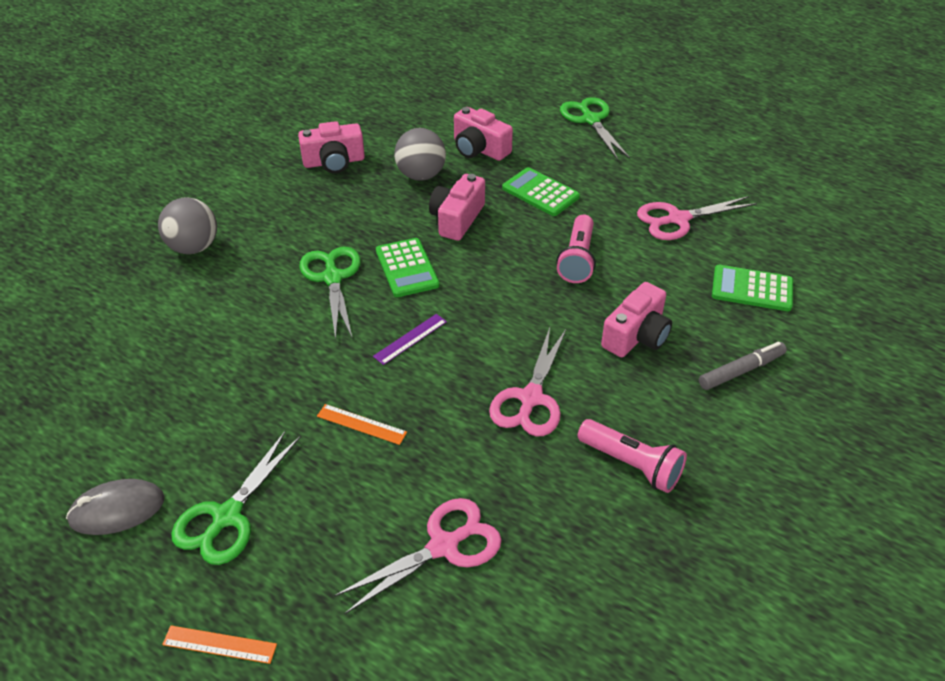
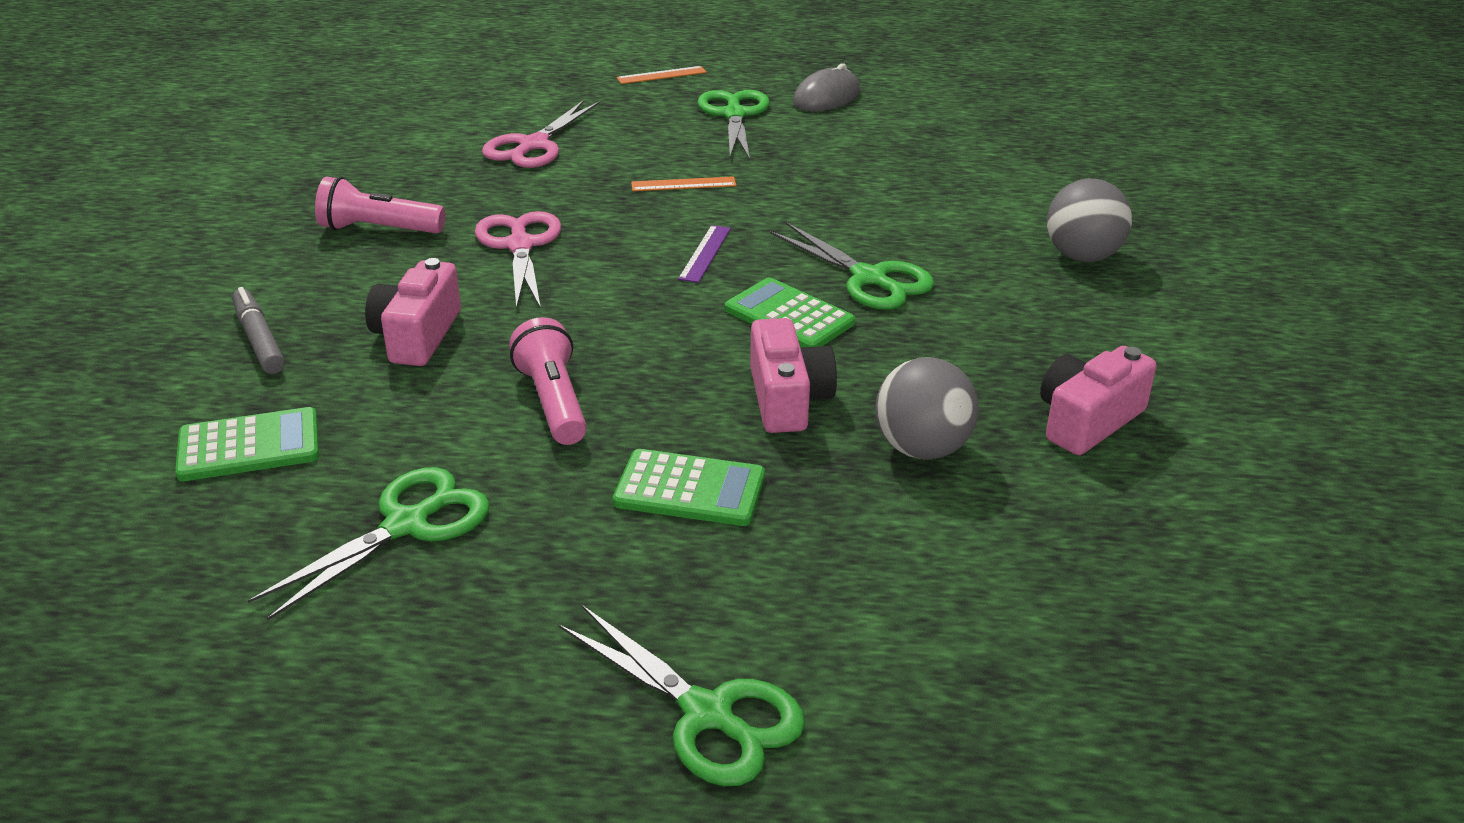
camera: 150 degrees right, 10 degrees down
pink camera [454,107,513,161] -> none
pink scissors [637,196,757,240] -> green scissors [248,467,490,621]
grey marker [699,342,787,390] -> grey marker turned 120 degrees clockwise [232,287,285,374]

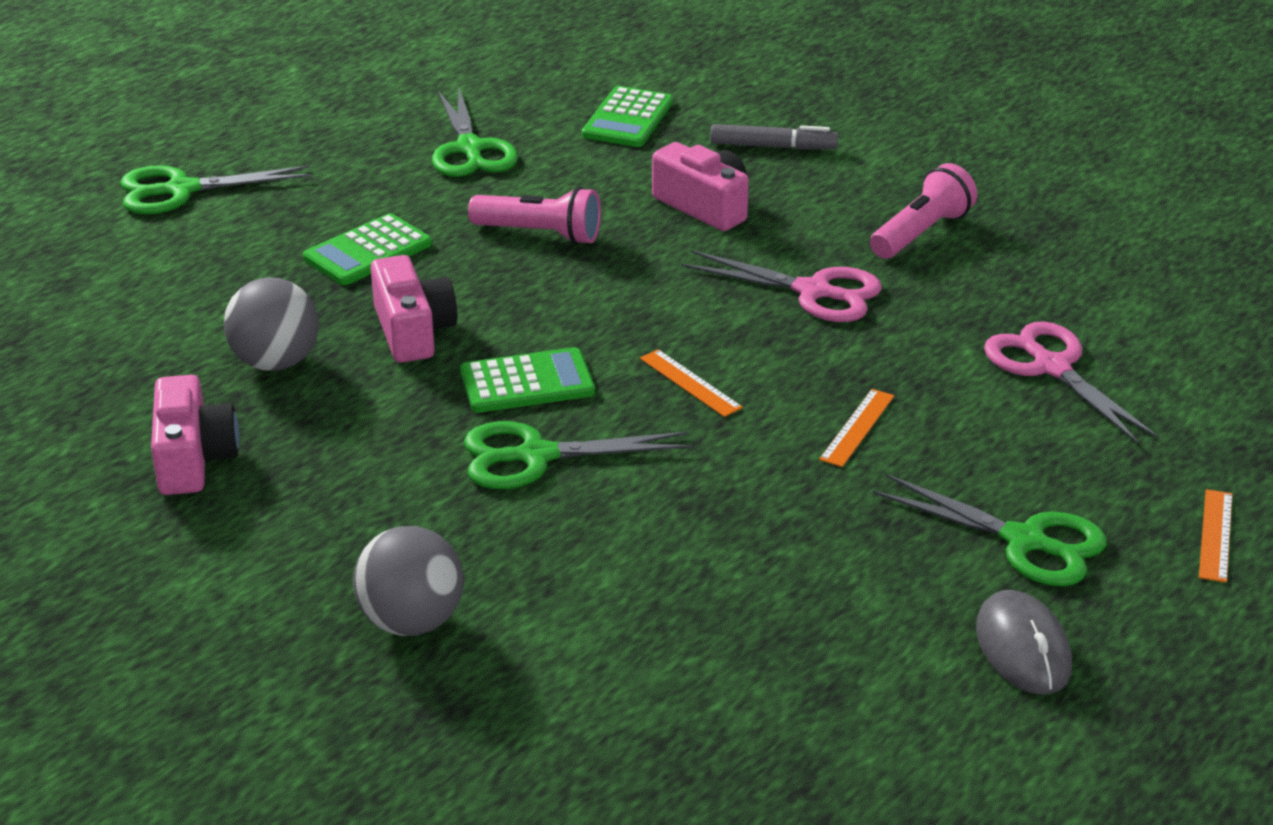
camera: 125 degrees right, 0 degrees up
purple ruler [678,225,731,283] -> orange ruler [640,349,743,417]
pink camera [750,318,837,433] -> pink camera turned 135 degrees counterclockwise [371,255,457,363]

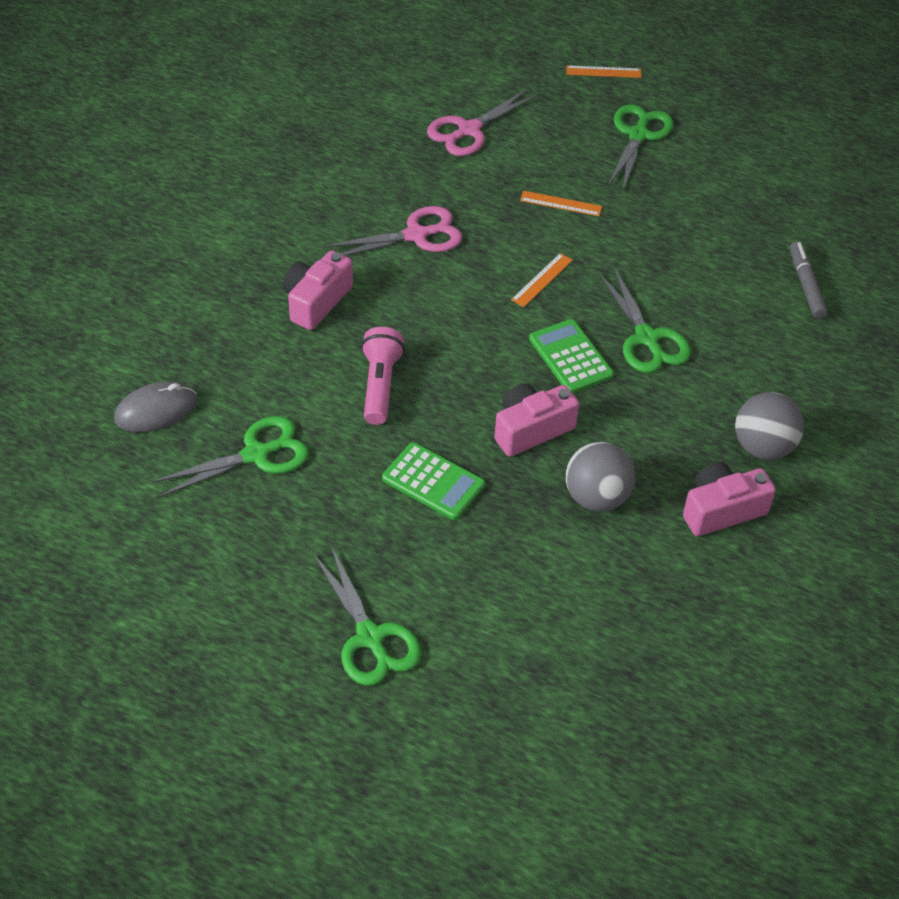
camera: 105 degrees left, 15 degrees up
grey ball [353,526,464,636] -> grey ball moved to [735,392,804,460]
green calculator [582,86,673,147] -> none
pink scissors [681,250,882,322] -> pink scissors turned 60 degrees clockwise [323,206,462,256]
grey marker [710,124,838,150] -> grey marker moved to [790,241,828,319]
pink flashlight [870,163,977,259] -> none
grey mouse [976,590,1072,695] -> grey mouse moved to [114,382,197,432]

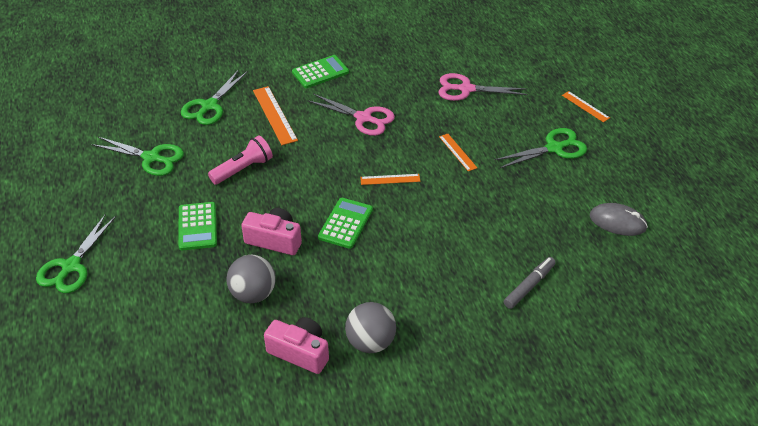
camera: 50 degrees right, 5 degrees down
grey mouse [114,382,197,432] -> grey mouse moved to [590,203,648,236]
pink camera [283,250,353,330] -> orange ruler [253,86,298,145]
green scissors [598,268,691,373] -> green scissors moved to [181,70,248,125]
none -> green calculator [292,55,349,88]

